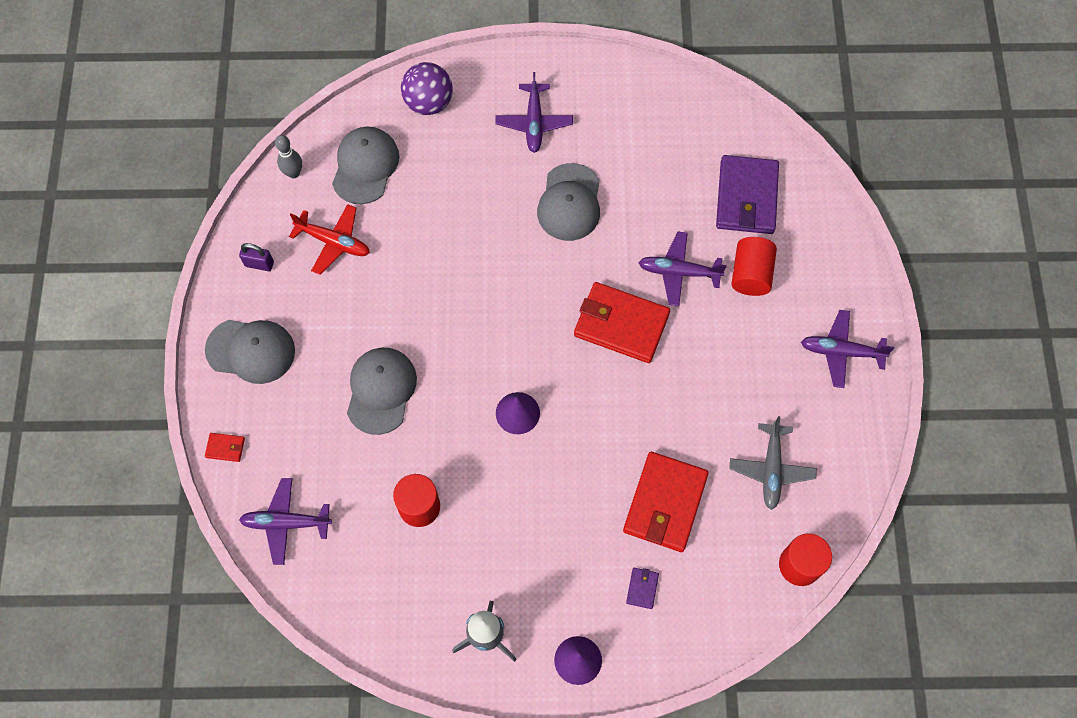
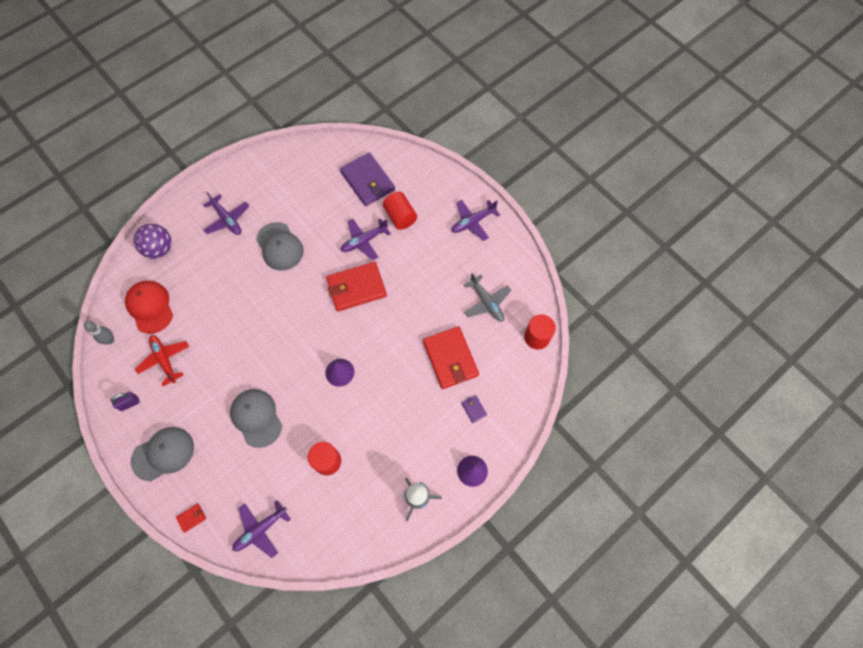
camera: 40 degrees left, 0 degrees up
red plane [289,204,370,275] -> red plane turned 105 degrees counterclockwise [135,335,189,386]
grey cap [332,127,399,204] -> red cap [125,281,173,334]

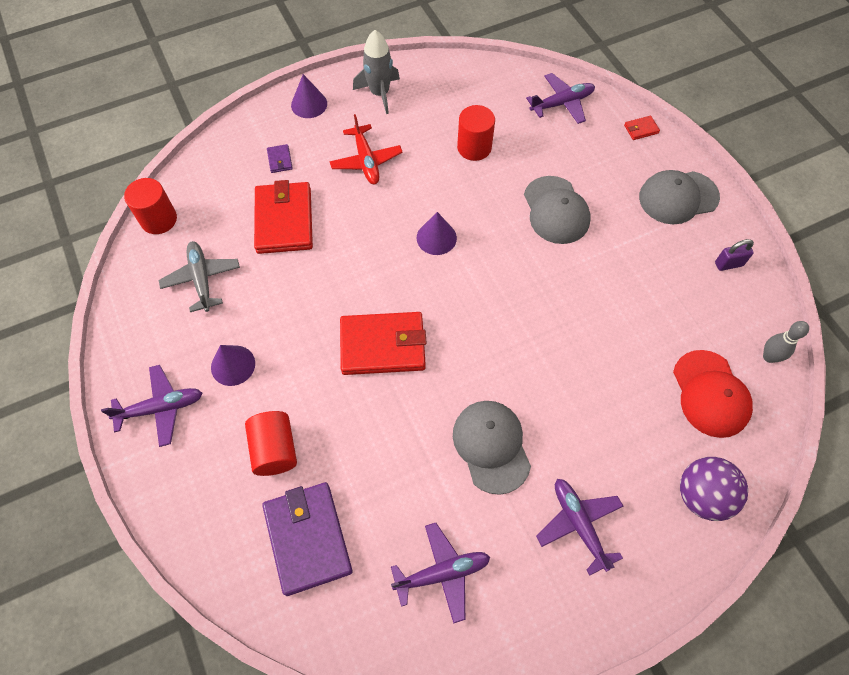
camera: 165 degrees left, 5 degrees down
red plane [135,335,189,386] -> red plane moved to [330,114,403,184]
purple plane [340,218,391,260] -> purple plane moved to [391,523,490,624]
none -> purple cone [211,345,255,386]

